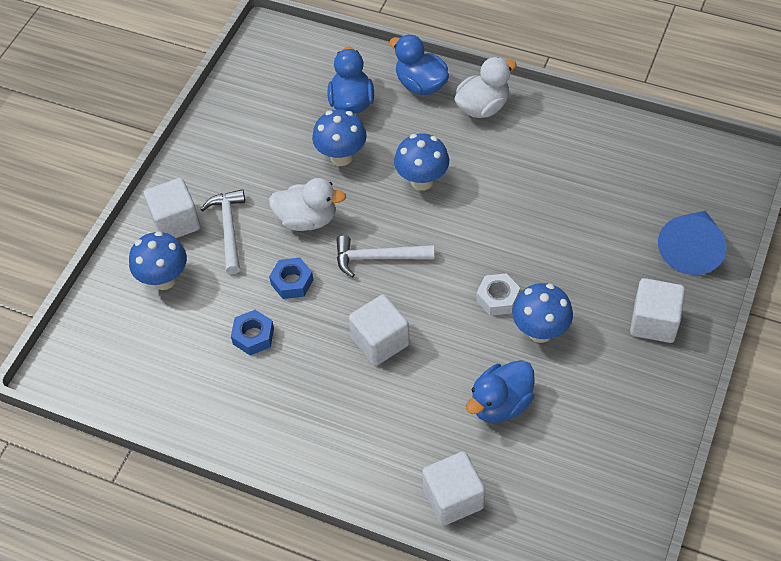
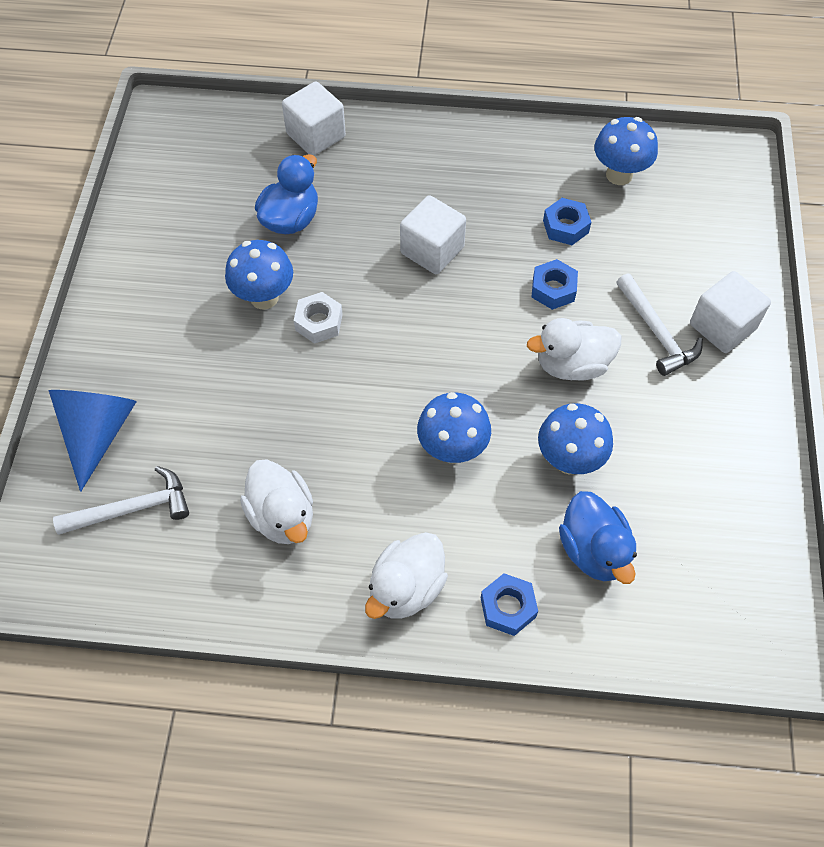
camera: 160 degrees right, 5 degrees up
blue mushroom [129,231,187,290] -> blue mushroom moved to [594,117,658,185]
white hammer [337,235,434,277] -> white hammer moved to [53,466,189,535]
blue duck [389,34,449,95] -> blue nut [481,573,538,636]
white cube [630,278,685,343] -> none
none -> white duck [240,459,313,544]

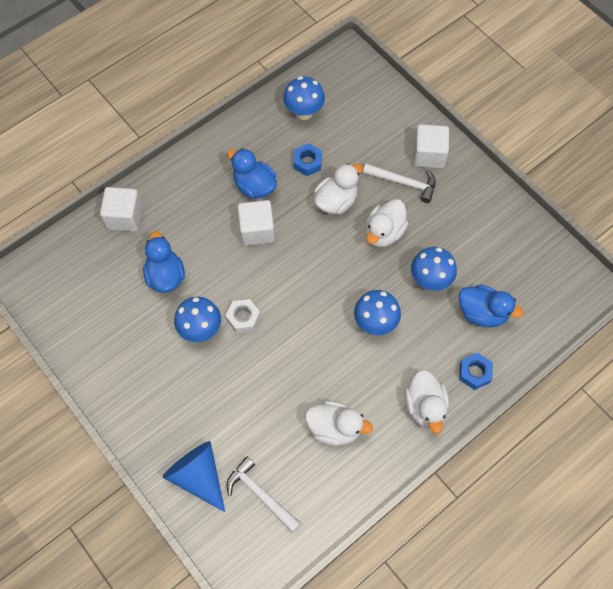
camera: 45 degrees left, 5 degrees up
white hammer [53,466,189,535] -> white hammer turned 75 degrees counterclockwise [226,456,301,533]
blue nut [531,259,578,310] -> white duck [314,163,363,214]
none -> blue duck [227,148,277,199]

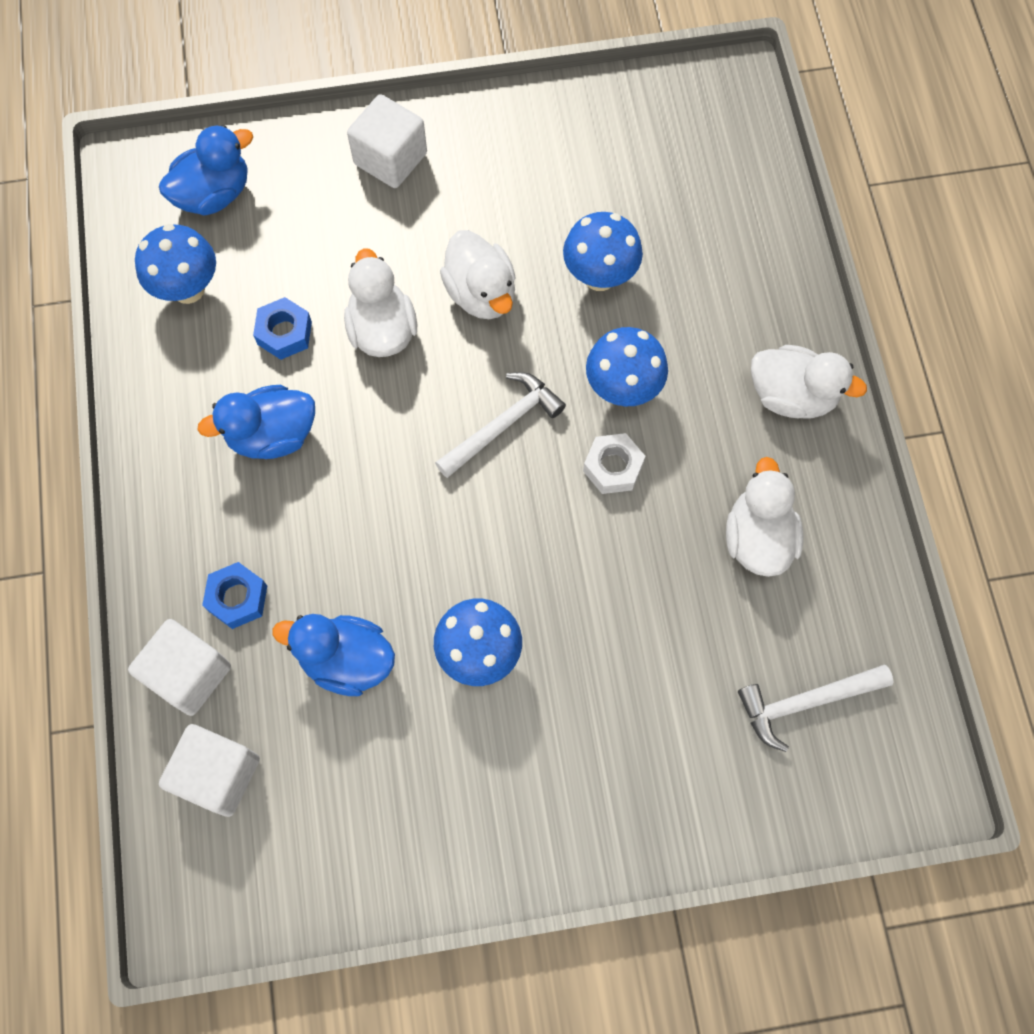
camera: 60 degrees left, 5 degrees up
blue cone [163,441,225,512] -> none
white nut [226,299,261,333] -> white nut moved to [583,433,645,494]
white cube [238,200,275,246] -> white cube moved to [159,724,260,817]
white duck [305,401,373,446] -> white duck turned 45 degrees counterclockwise [726,457,803,577]
white hammer [363,164,436,203] -> white hammer moved to [435,372,566,478]
blue duck [459,285,523,327] -> blue duck moved to [159,125,253,215]
blue nut [459,353,493,390] -> blue nut moved to [202,562,267,629]

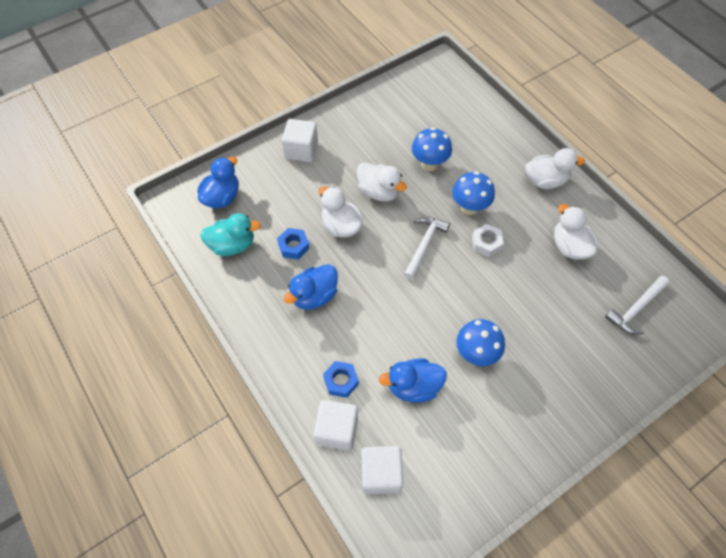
camera: 25 degrees left, 10 degrees down
blue mushroom [135,224,216,304] -> turquoise duck [200,213,261,256]

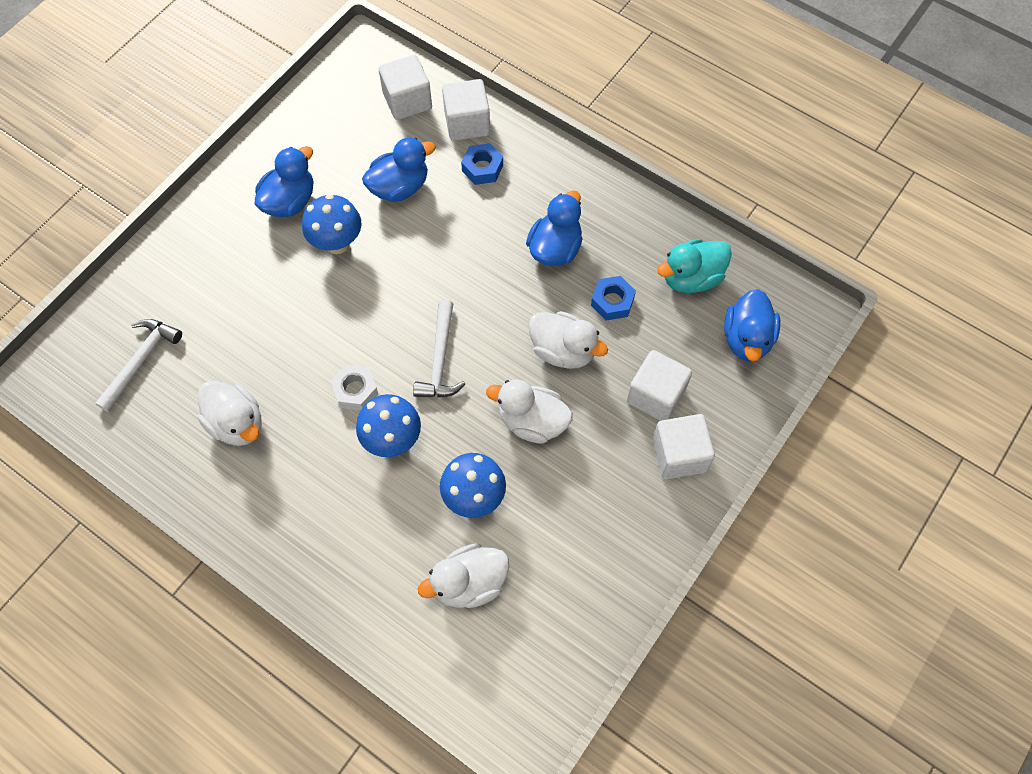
camera: 160 degrees right, 5 degrees up
white duck [526,148,585,189] -> white duck moved to [418,543,510,608]
none -> blue duck [255,146,314,217]
none -> white cube [627,350,692,421]

